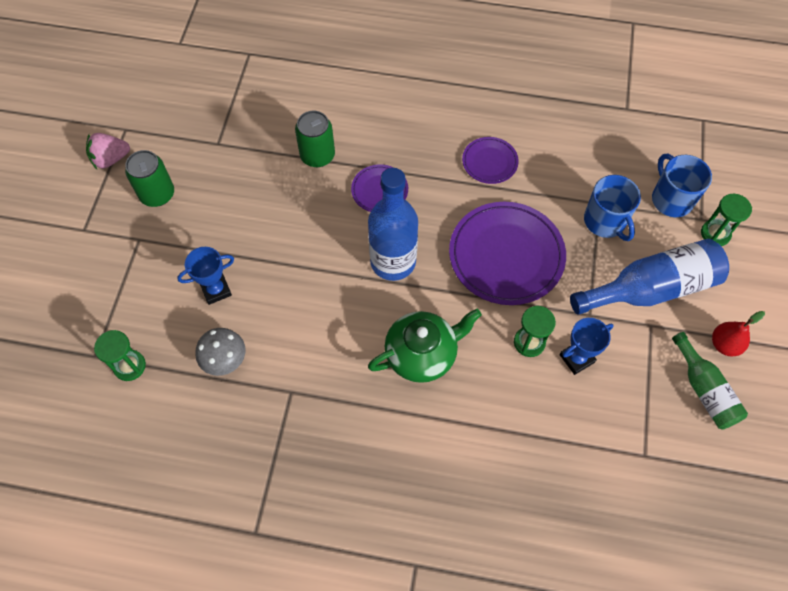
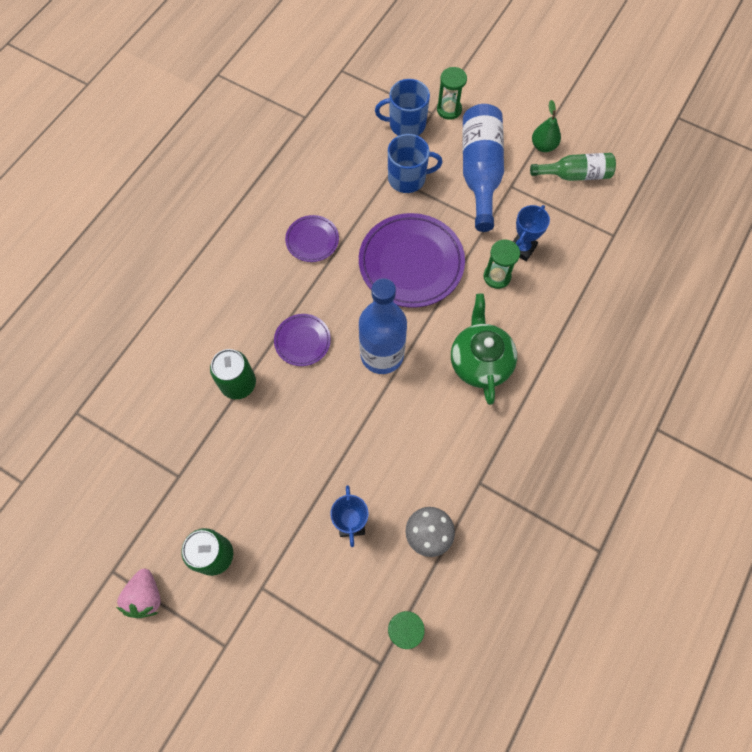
camera: 70 degrees left, 5 degrees up
blue trophy [559,318,613,375] -> blue trophy turned 45 degrees clockwise [513,205,550,261]
red pear [712,311,765,356] -> green pear [532,100,561,152]

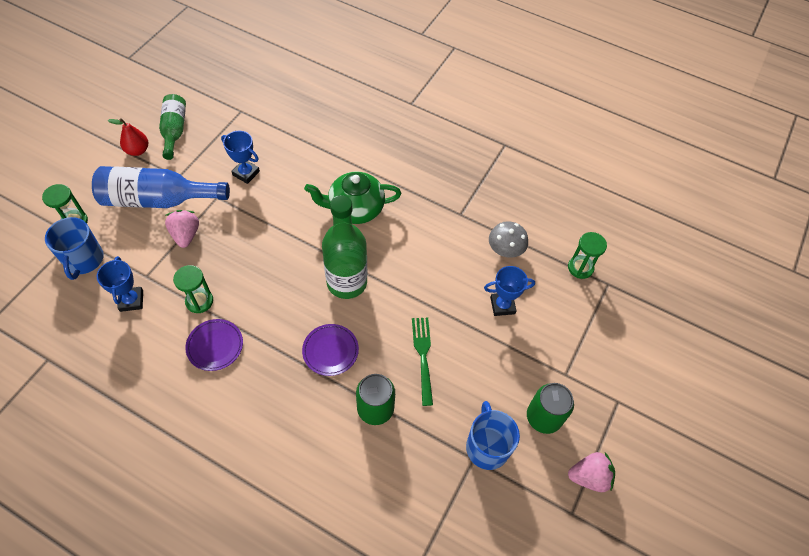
camera: 95 degrees left, 10 degrees down
purple plate [359,213,465,308] -> none
blue bottle [359,278,407,374] -> green bottle [322,195,367,299]
blue mug [388,134,443,193] -> blue mug moved to [466,401,520,470]
green hourglass [484,240,520,289] -> green hourglass moved to [173,265,213,313]
green pear [532,100,561,152] -> red pear [108,118,148,156]
none -> blue trophy [97,256,143,312]
none -> pink strawberry [165,210,199,248]
none -> green fork [412,318,433,406]

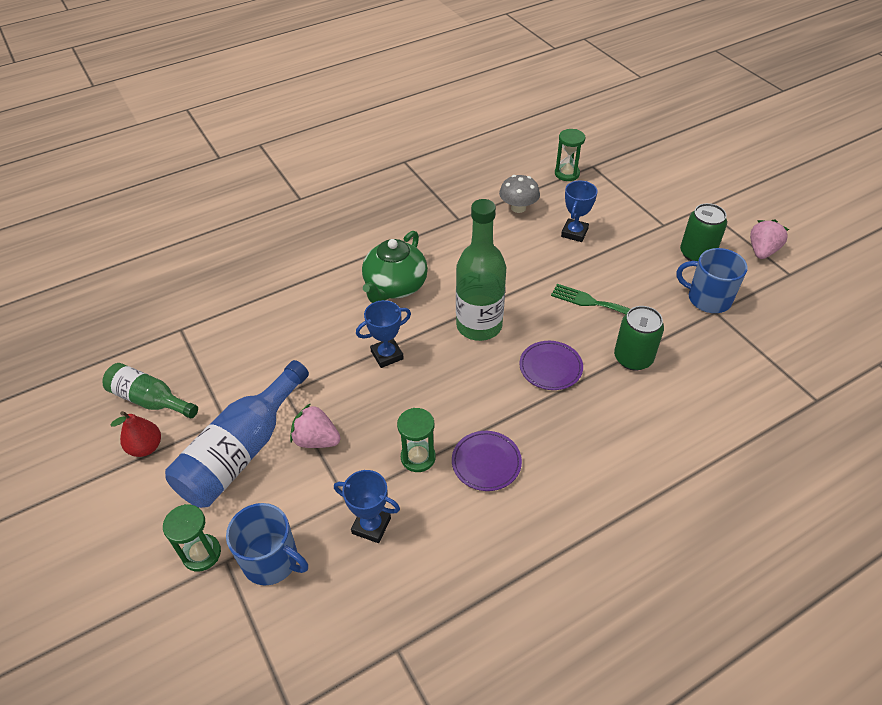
camera: 55 degrees left, 10 degrees down
blue trophy [221,131,260,184] -> blue trophy moved to [356,300,411,368]

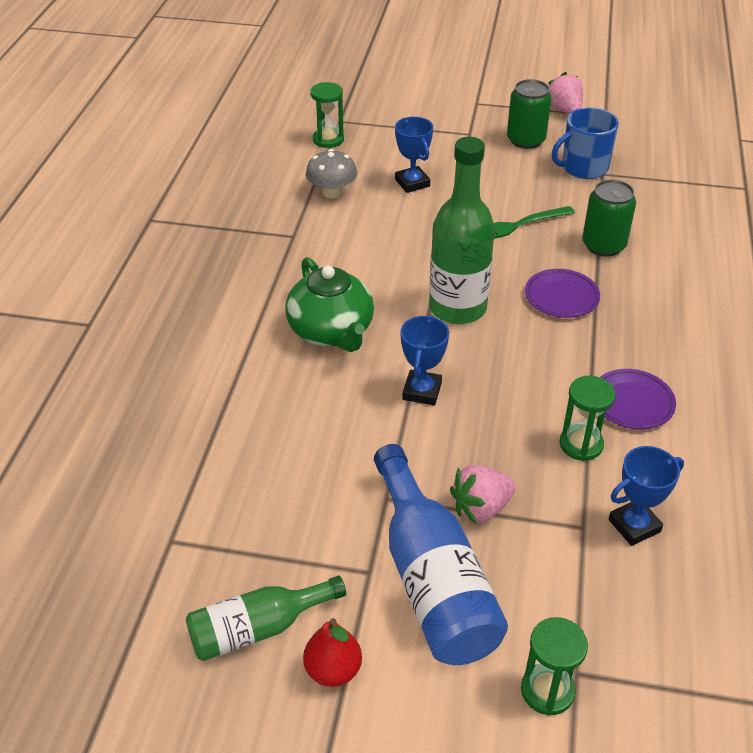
camera: 50 degrees left, 5 degrees down
blue mug [226,503,308,585] -> none

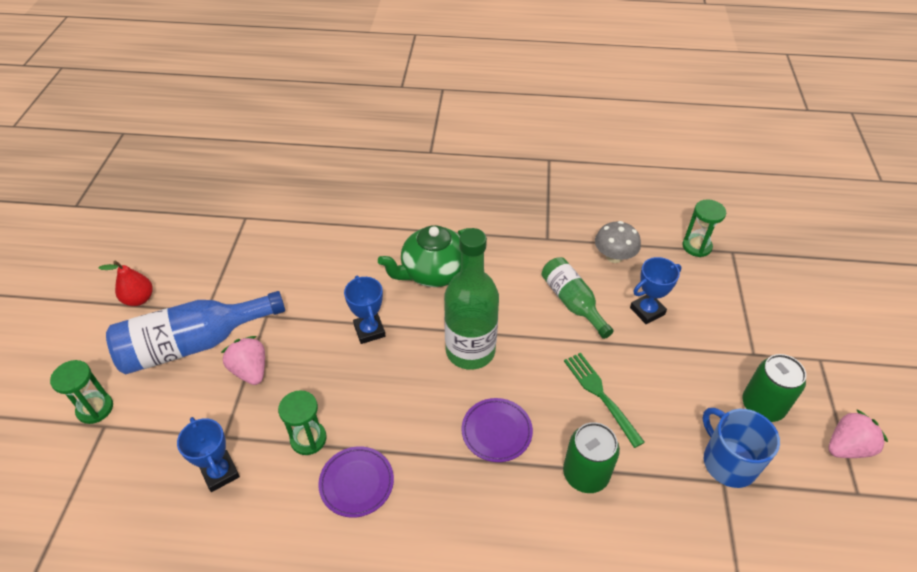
camera: 85 degrees right, 5 degrees up
green bottle [186,576,346,661] -> green bottle moved to [542,257,613,339]
blue trophy [400,315,449,405] -> blue trophy turned 60 degrees clockwise [344,276,386,344]

